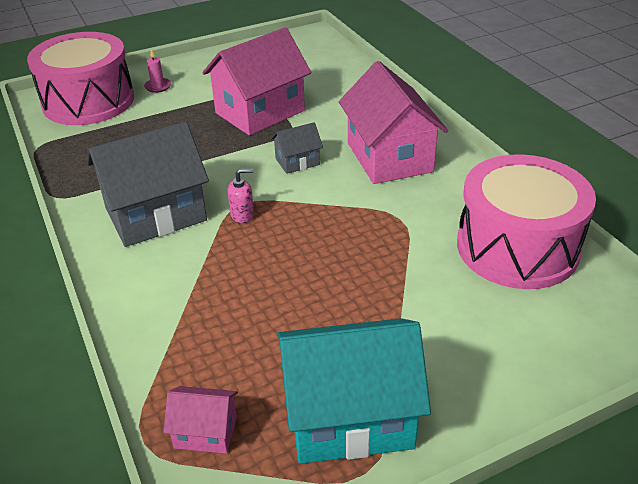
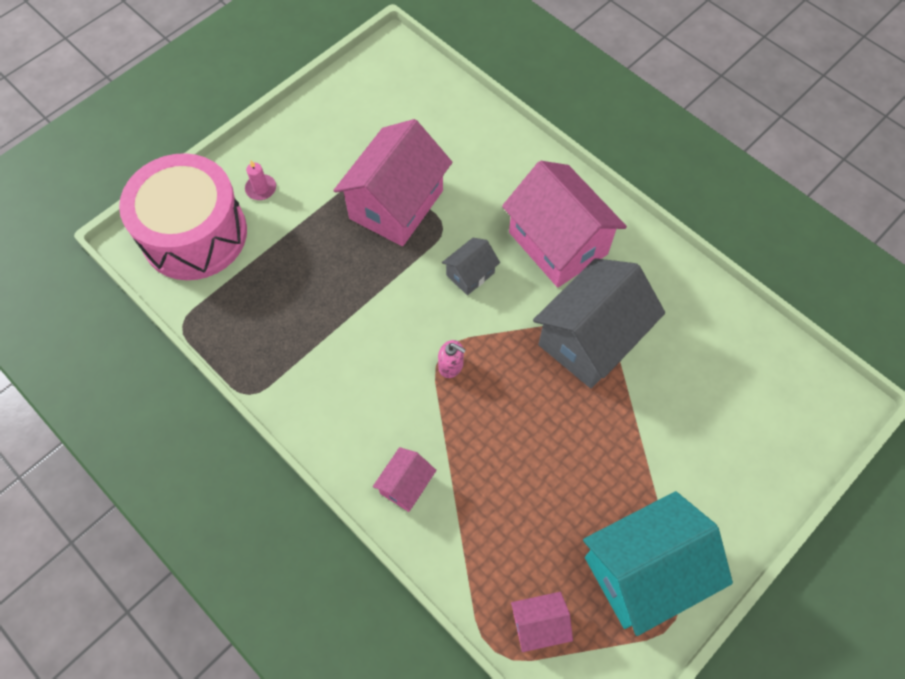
camera: 20 degrees left, 25 degrees up
grey house [87,122,209,247] -> grey house moved to [533,258,665,388]
pink soap dispenser [227,168,254,223] -> pink soap dispenser turned 60 degrees clockwise [438,340,466,378]
pink drum [457,154,596,289] -> none
none -> pink house [373,447,437,512]

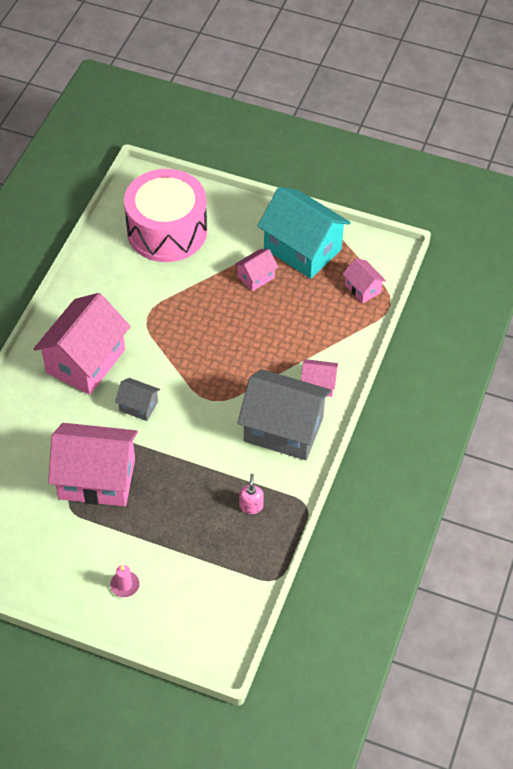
camera: 115 degrees left, 10 degrees down
pink drum [119,153,247,280] -> pink drum moved to [124,169,207,262]
pink soap dispenser [438,340,466,378] -> pink soap dispenser moved to [239,474,264,514]
grey house [533,258,665,388] -> grey house moved to [238,369,331,460]
none -> pink house [235,249,279,291]

